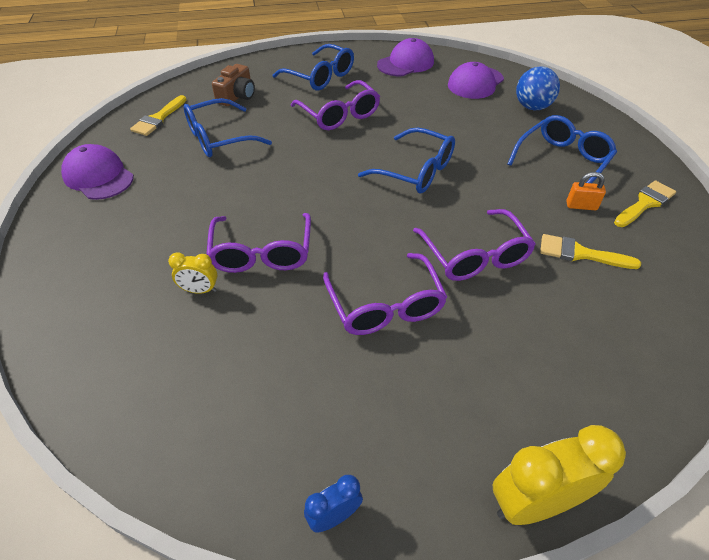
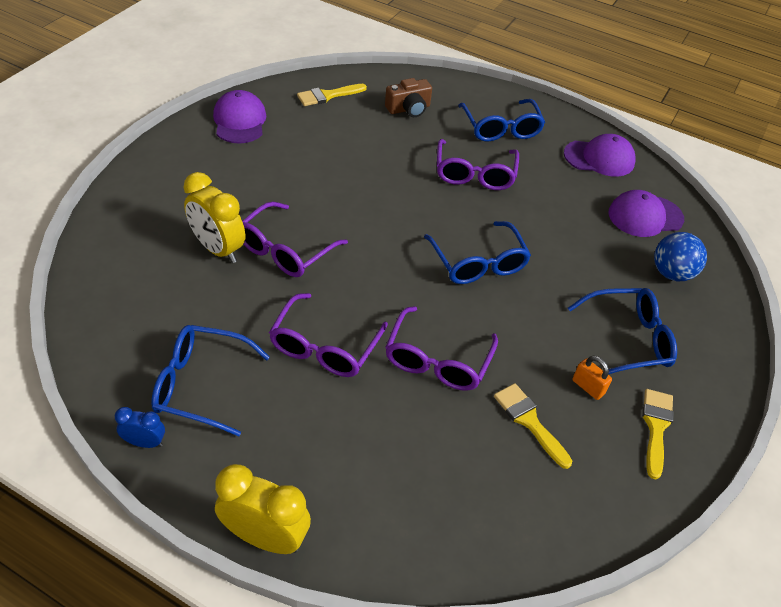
camera: 35 degrees right, 0 degrees up
yellow clock [168,252,217,294] -> yellow clock [184,172,245,263], size x1.88
blue glasses [184,98,272,157] -> blue glasses moved to [151,325,270,436]
yellow brush [614,180,676,227] -> yellow brush turned 75 degrees counterclockwise [642,389,674,480]

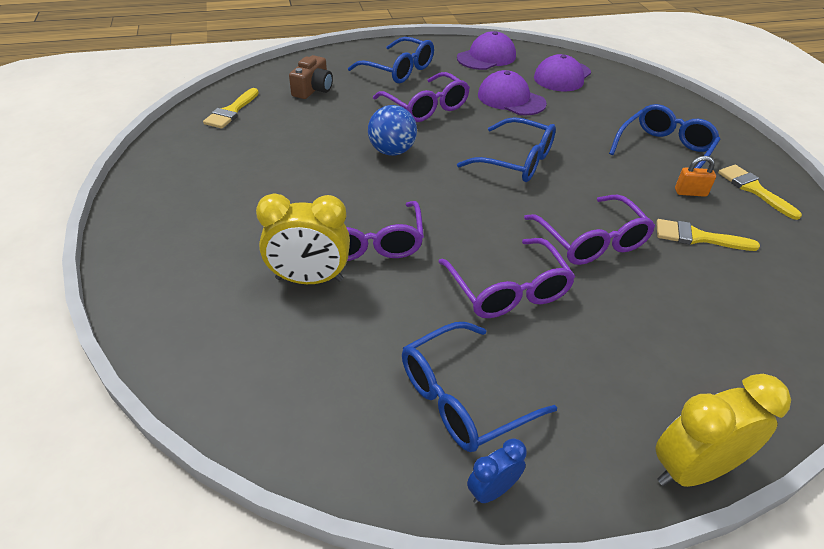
camera: 40 degrees left, 5 degrees down
purple cap [213,90,266,144] -> purple cap moved to [478,70,547,115]
blue ball [654,232,707,281] -> blue ball moved to [368,105,417,156]

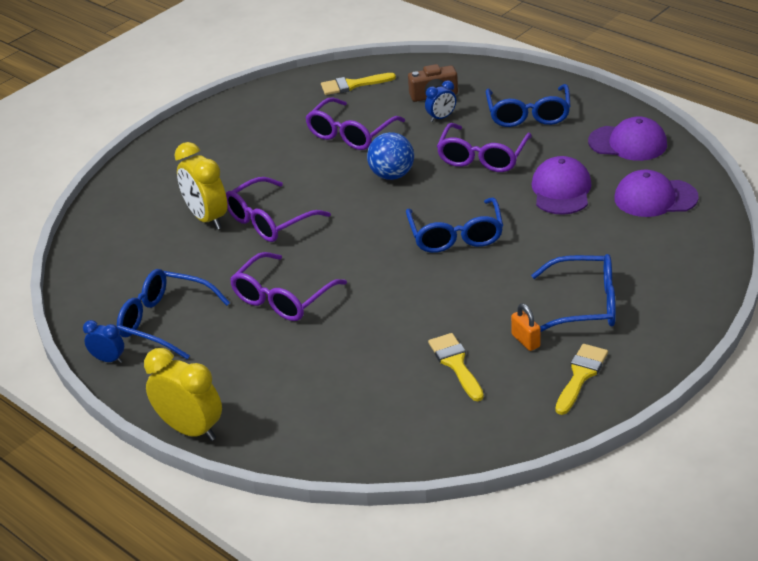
camera: 60 degrees right, 5 degrees down
purple glasses [524,194,655,265] -> purple glasses moved to [305,97,405,150]
none -> blue clock [425,80,456,122]

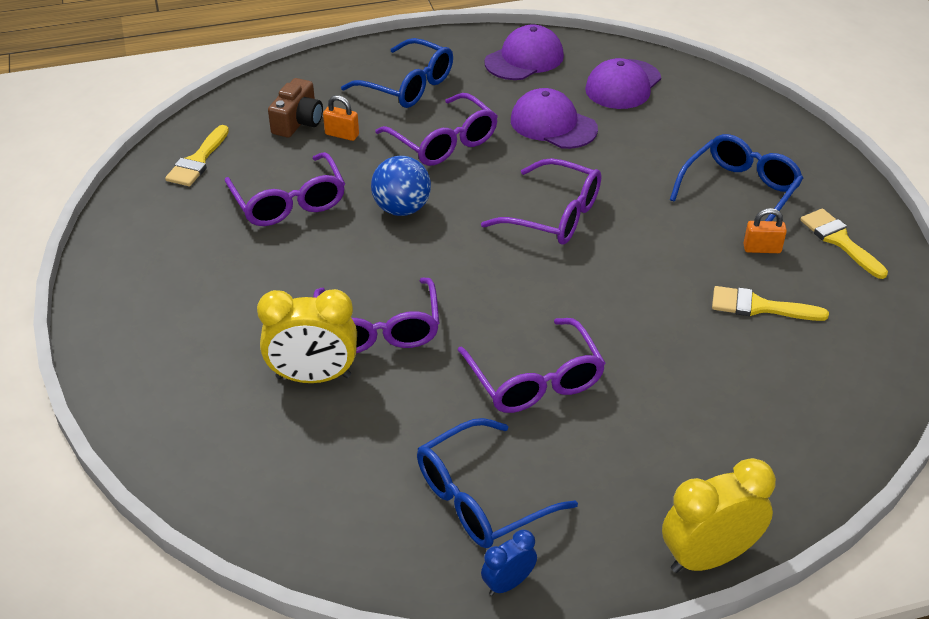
camera: 60 degrees left, 5 degrees up
blue glasses [406,197,503,253] -> purple glasses [481,158,601,245]
blue clock [425,80,456,122] -> orange padlock [323,95,359,141]

